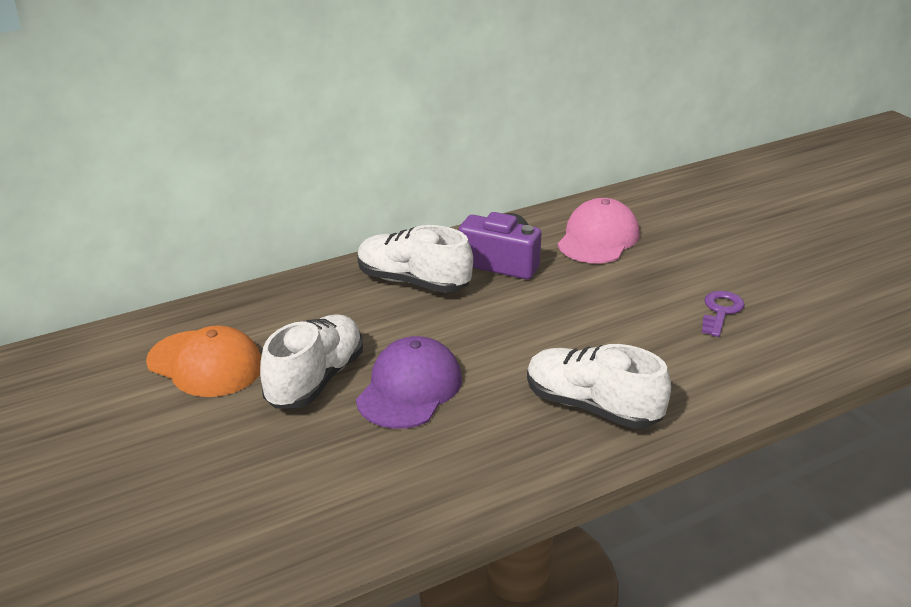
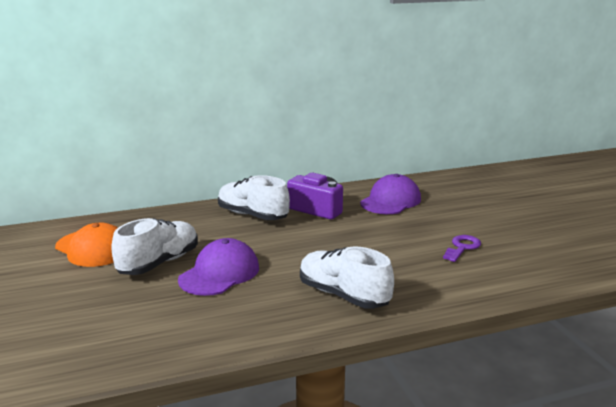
camera: 10 degrees right, 10 degrees down
pink cap [557,198,640,263] -> purple cap [360,174,421,214]

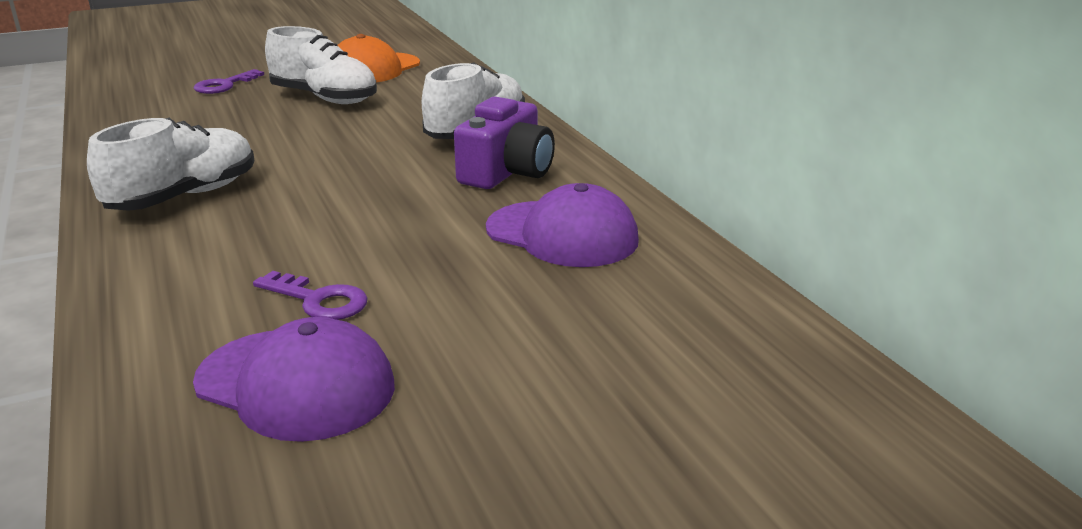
camera: 85 degrees right, 5 degrees up
purple cap [178,238,259,296] -> purple cap moved to [193,317,395,442]
none -> purple key [194,69,264,94]

